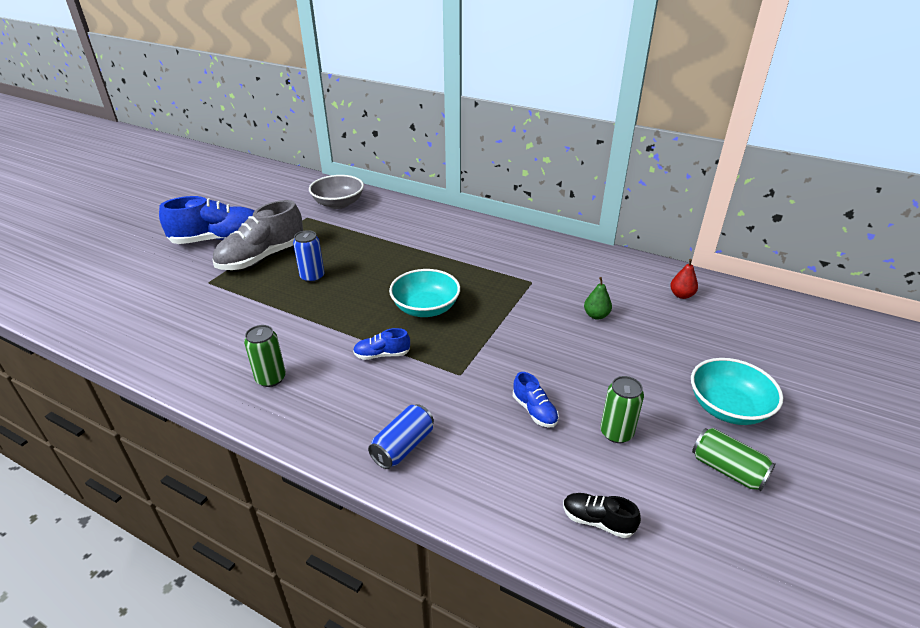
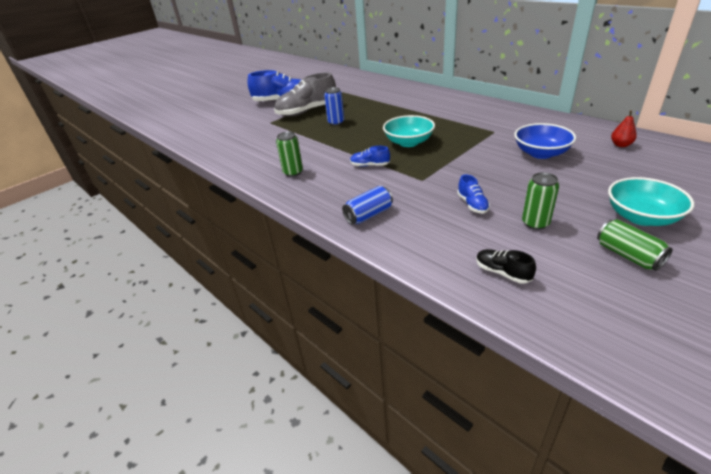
camera: 20 degrees right, 0 degrees up
grey bowl [309,175,364,209] -> none
green pear [584,277,612,320] -> blue bowl [514,123,576,159]

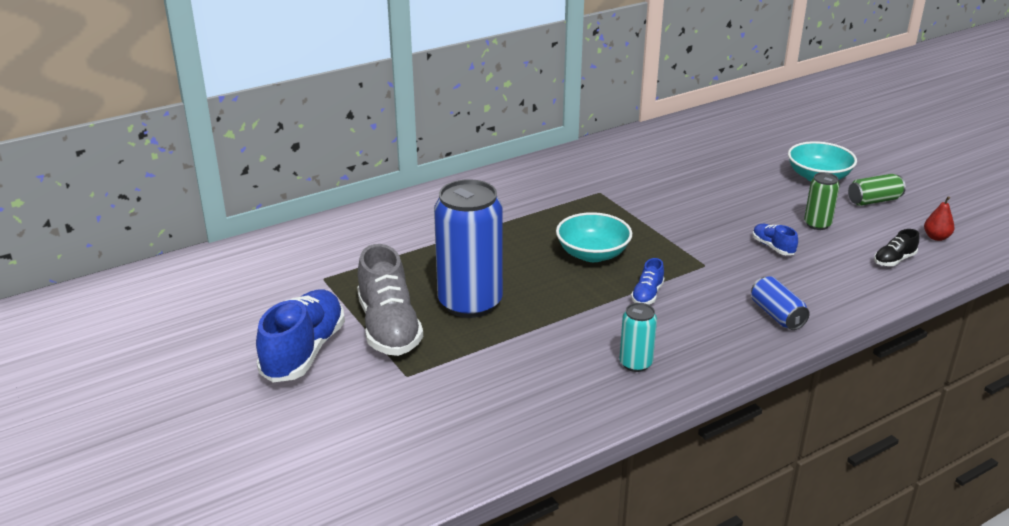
camera: 80 degrees left, 5 degrees down
green can [276,132,303,177] -> turquoise can [620,303,657,372]
blue can [324,87,345,126] -> blue can [434,179,503,318], size x2.10
blue shoe [457,174,490,213] -> blue shoe turned 120 degrees counterclockwise [753,224,798,255]
blue bowl [514,123,576,159] -> none
red pear [611,110,637,147] -> red pear moved to [924,196,955,241]

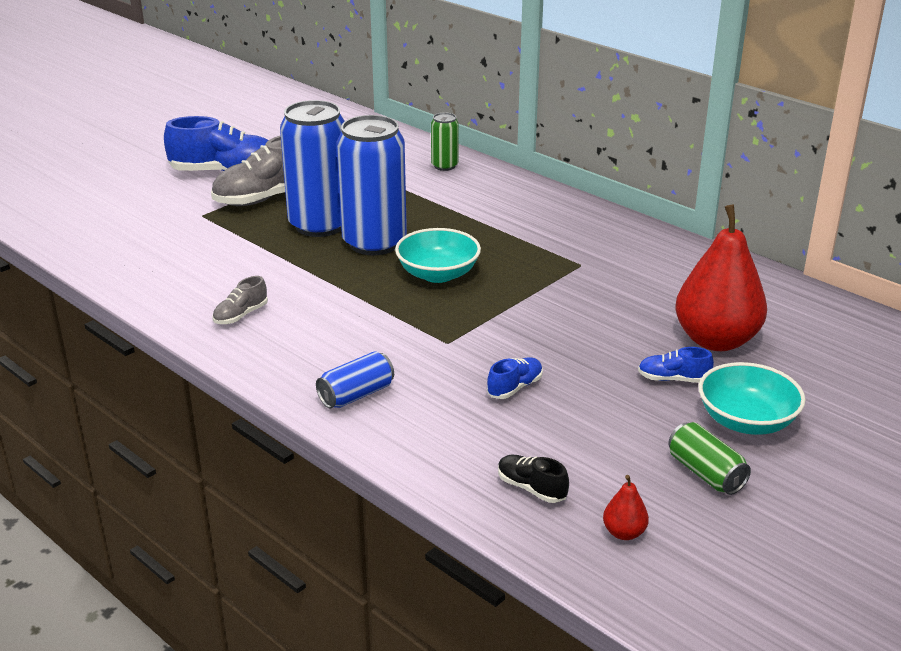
camera: 75 degrees right, 0 degrees up
turquoise can [620,303,657,372] -> grey shoe [212,276,268,324]
blue shoe [631,258,664,305] -> blue shoe moved to [638,347,714,383]
green can [804,172,840,230] -> green can moved to [431,113,459,171]
none -> blue can [337,115,407,255]
none -> red pear [675,205,767,351]

